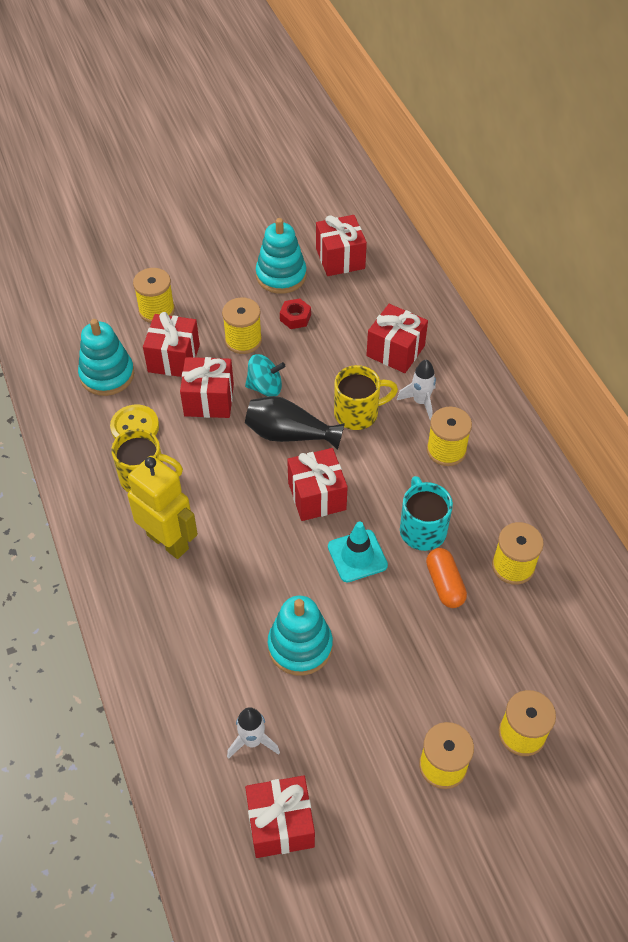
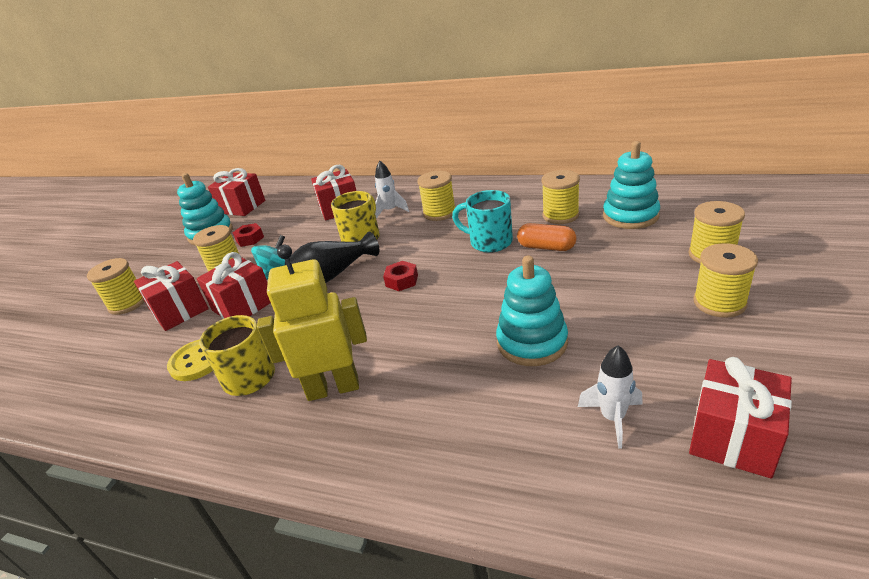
camera: 45 degrees left, 20 degrees down
turquoise stacking toy [78,319,134,396] -> turquoise stacking toy moved to [603,141,660,229]
red gift [287,448,348,521] -> red nut [383,261,418,291]
turquoise traffic cone [328,522,388,582] -> none

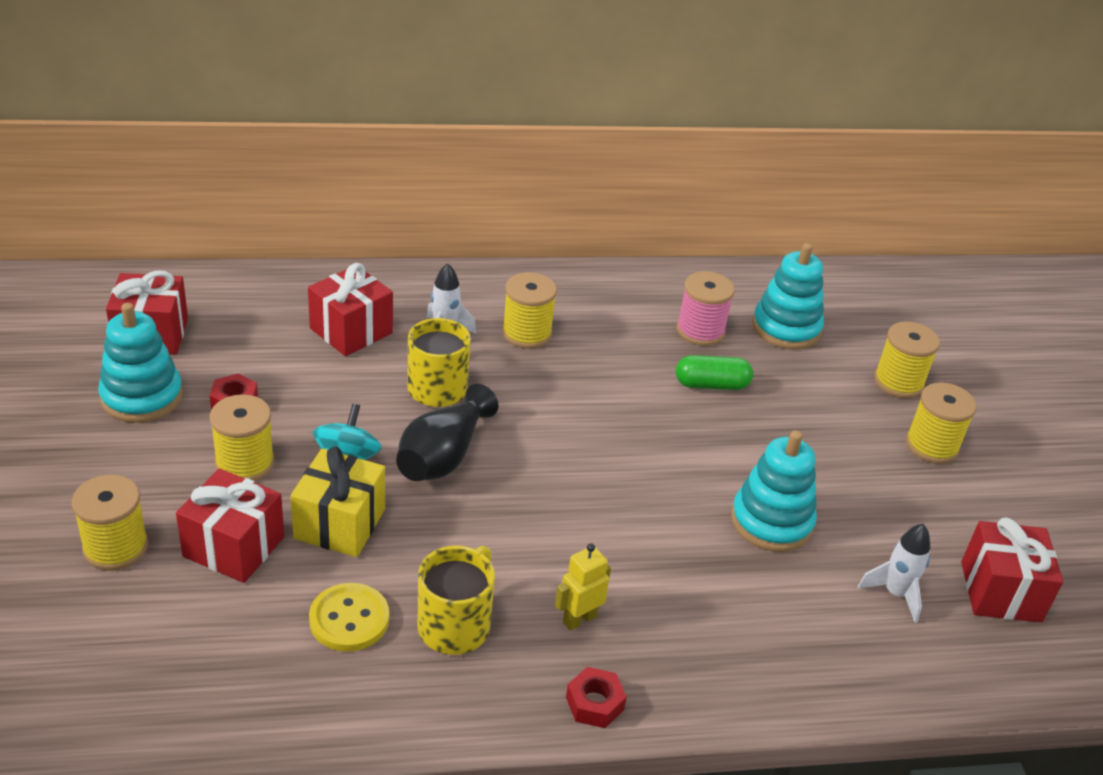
camera: 35 degrees left, 5 degrees up
red gift [197,252,271,319] -> yellow gift [290,446,385,557]
yellow robot [257,245,367,401] -> yellow robot [555,543,611,631], size x0.52
red nut [383,261,418,291] -> red nut moved to [566,667,627,728]
turquoise mug [452,190,513,253] -> none
orange capsule [517,223,576,251] -> green capsule [676,355,753,390]
yellow spool [541,170,580,224] -> pink spool [677,271,735,346]

